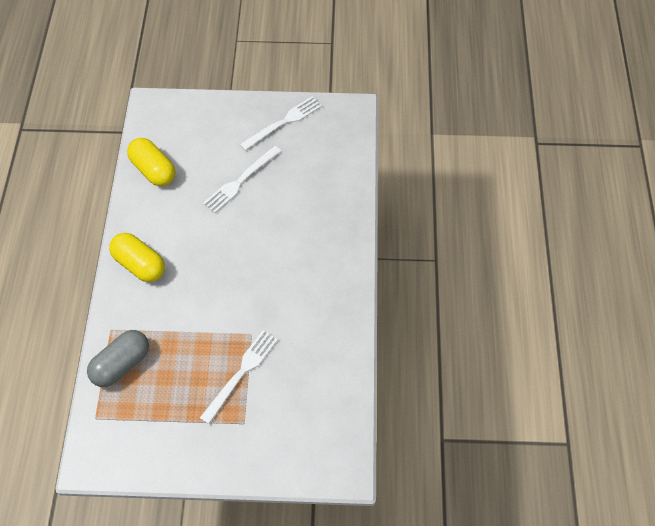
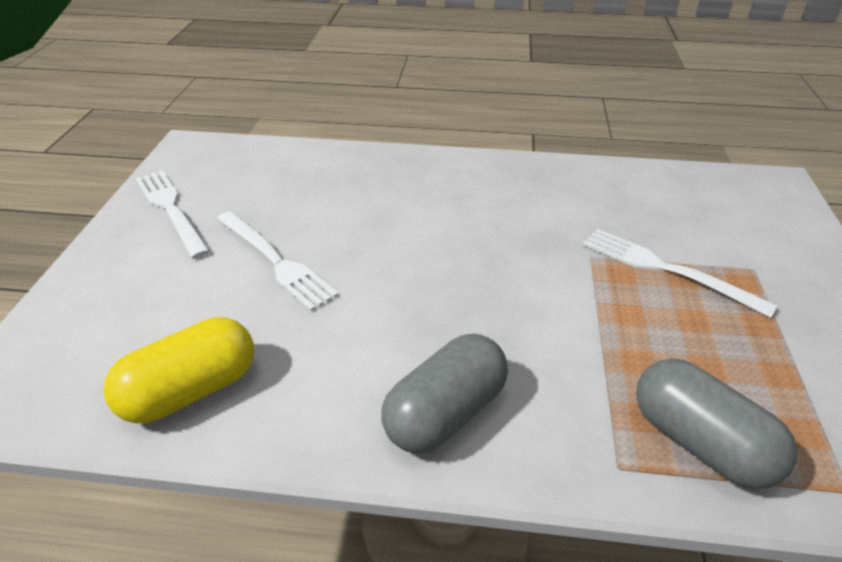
camera: 85 degrees left, 20 degrees down
yellow capsule [109,233,165,282] -> grey capsule [381,334,508,453]

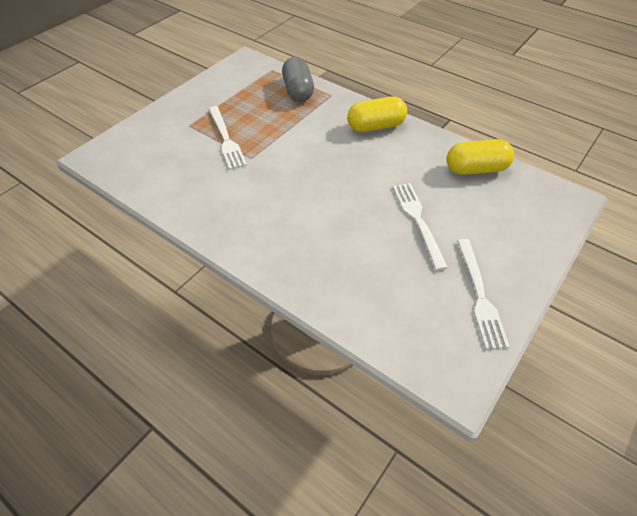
camera: 150 degrees left, 10 degrees up
grey capsule [381,334,508,453] -> yellow capsule [347,96,407,132]

